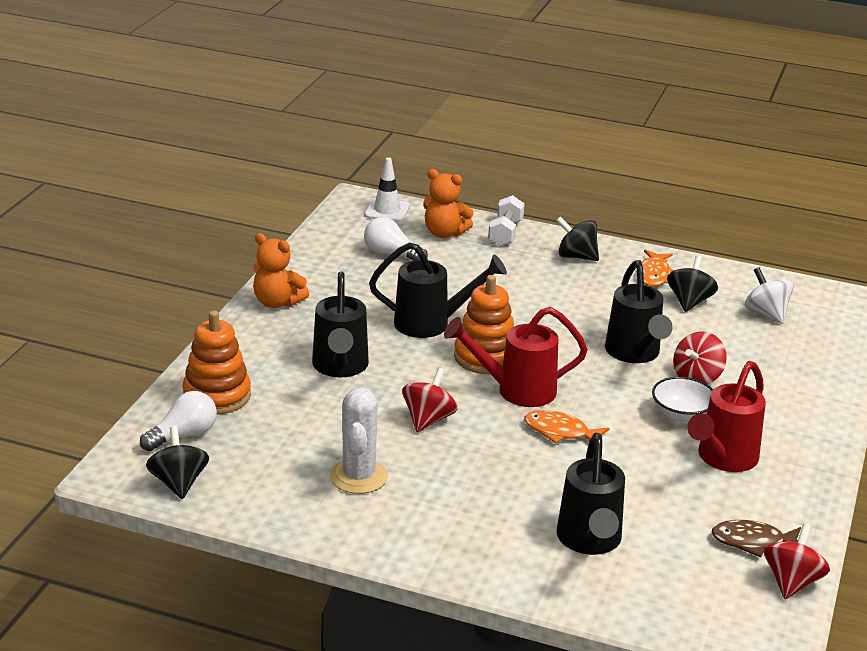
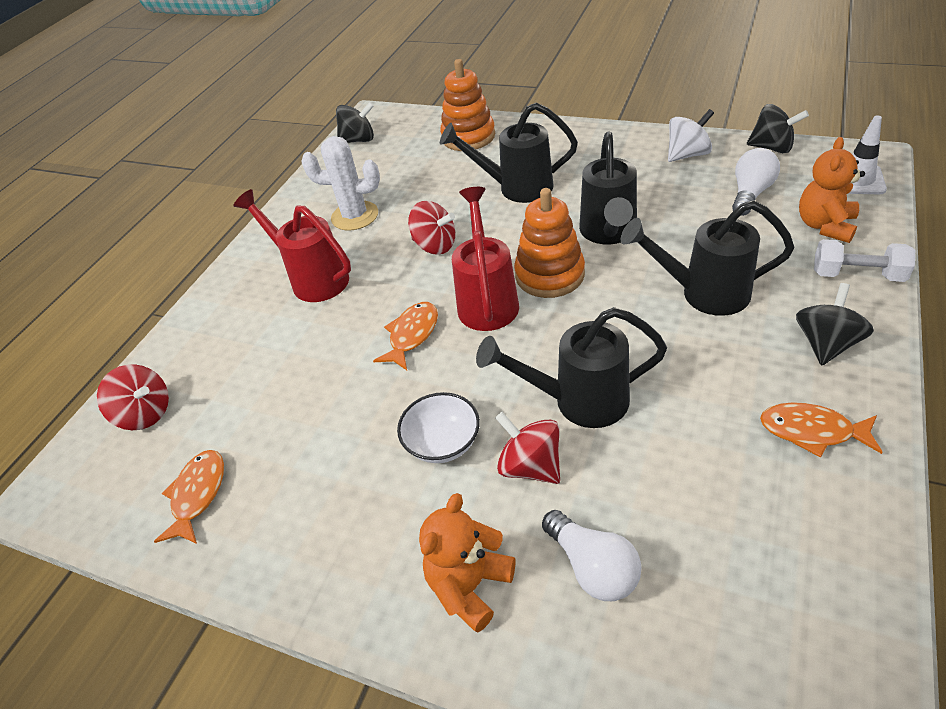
camera: 100 degrees right, 15 degrees up
white light bulb [140,391,217,451] -> white light bulb moved to [542,510,641,601]
orange teddy bear [253,233,309,308] -> orange teddy bear moved to [419,493,515,633]
black watering can [556,433,625,555] -> black watering can moved to [621,200,795,316]
black spinning top [667,256,718,312] -> black spinning top moved to [747,104,809,153]
red watering can [687,361,766,472] -> red watering can moved to [234,189,351,302]
brown fish [712,520,801,557] -> orange fish [154,450,224,544]
white spinning top [745,267,794,324] -> white spinning top moved to [668,109,714,162]
red spinning top [764,523,830,599] -> red spinning top moved to [97,364,169,430]

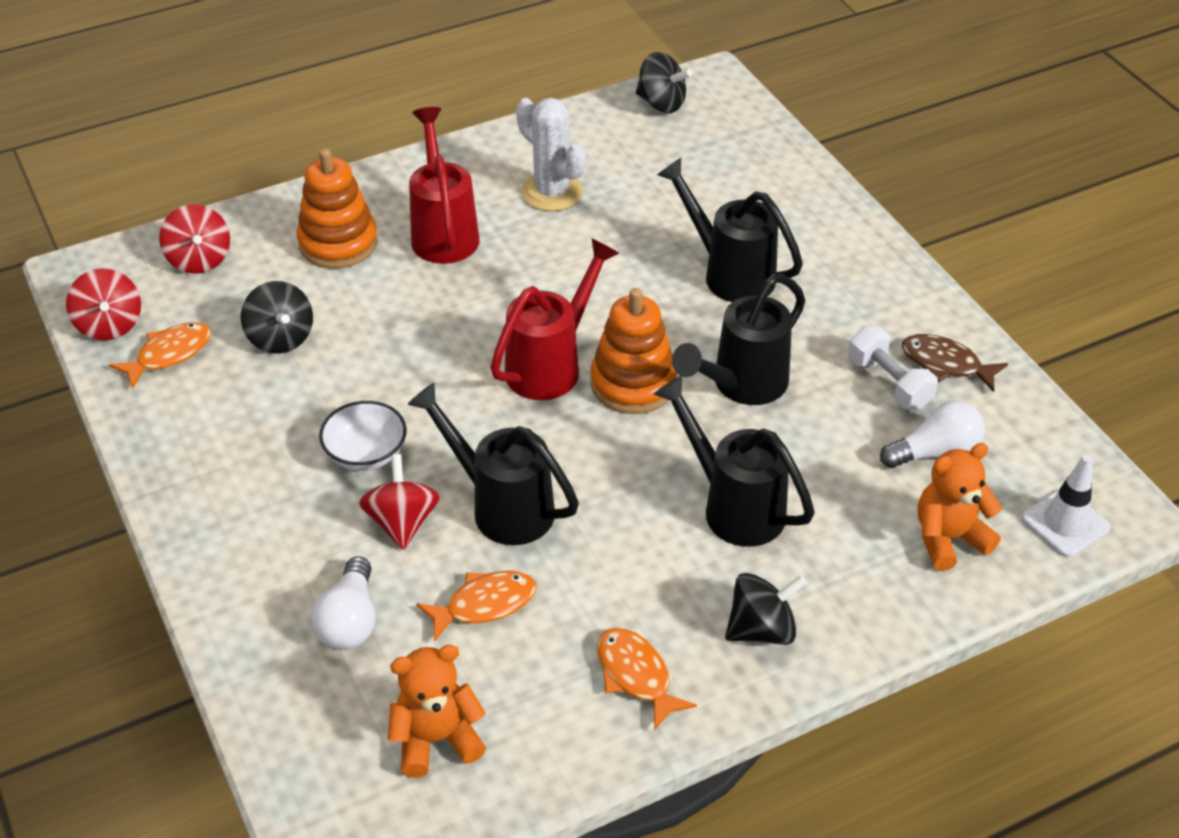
camera: 35 degrees right, 0 degrees up
orange fish [373,302,438,370] -> orange fish moved to [416,571,537,642]
red spinning top [408,201,455,255] -> red spinning top moved to [66,268,141,340]
orange teddy bear [419,493,515,633] -> orange teddy bear moved to [387,644,486,778]
orange stacking toy [440,59,495,151] -> orange stacking toy moved to [297,149,378,269]
white spinning top [668,109,714,162] -> brown fish [902,334,1008,392]
black spinning top [747,104,809,153] -> black spinning top moved to [241,281,313,353]
white dumbbell [814,239,915,282] -> white dumbbell moved to [848,326,938,409]

